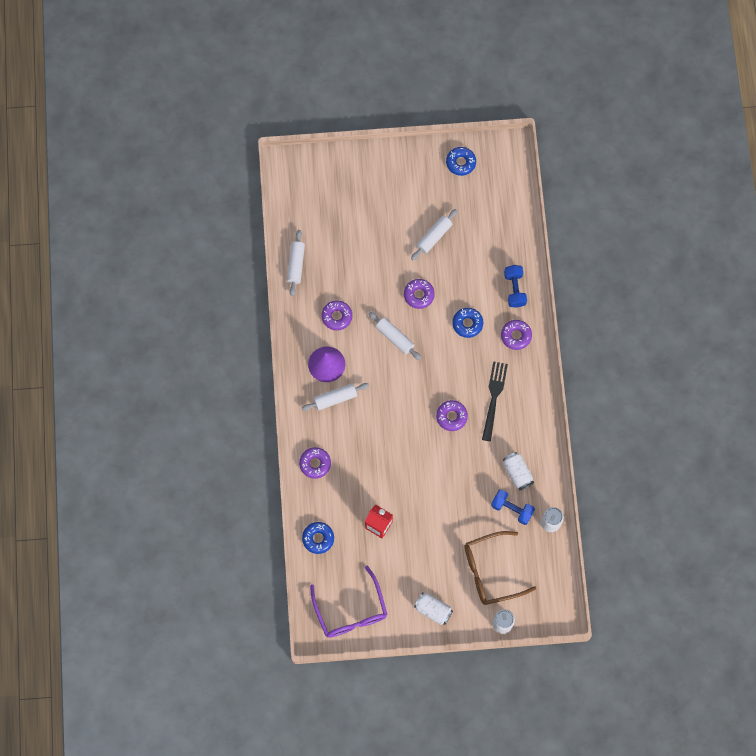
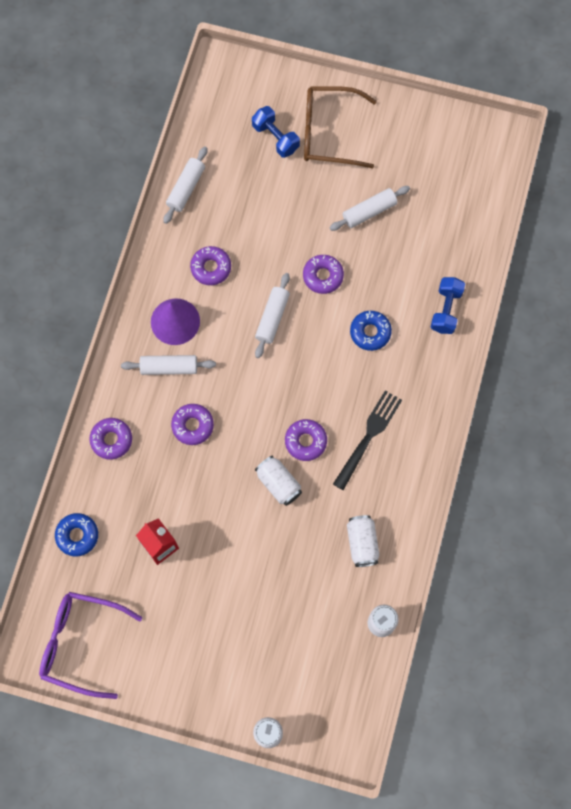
camera: 20 degrees right, 0 degrees up
purple glasses [310,566,388,638] -> purple glasses turned 105 degrees clockwise [39,592,142,699]
white rolling pin [369,312,421,360] -> white rolling pin turned 45 degrees clockwise [255,273,290,358]
white can [414,592,453,625] -> white can moved to [255,456,302,506]
blue donut [446,147,476,176] -> none
brown glasses [465,531,536,605] -> brown glasses moved to [304,86,377,168]
blue dumbbell [491,489,535,525] -> blue dumbbell moved to [252,106,300,158]
purple donut [501,320,532,350] -> purple donut moved to [171,404,214,445]

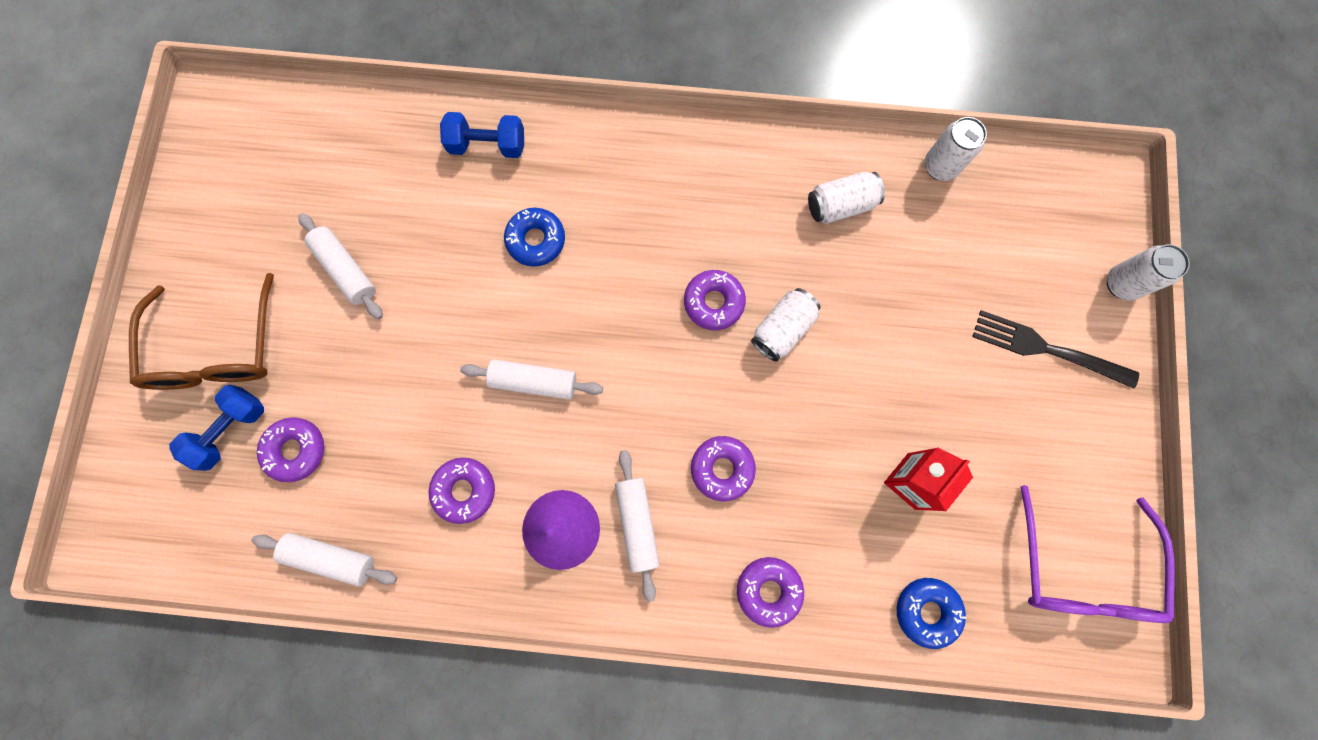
camera: 100 degrees left, 5 degrees up
purple donut [303,255,344,294] -> purple donut moved to [257,417,324,482]
black fork [333,390,402,490] -> black fork moved to [972,310,1139,388]

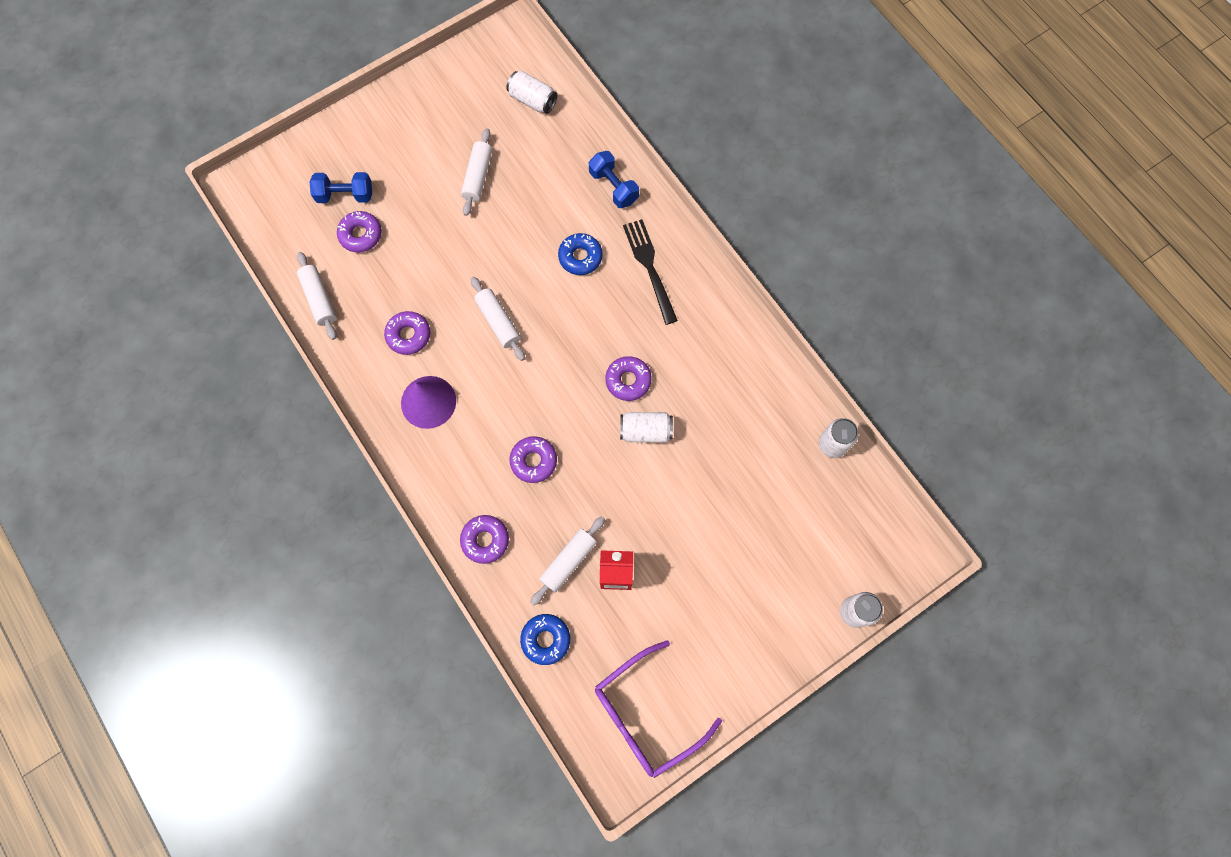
camera: 50 degrees right, 5 degrees down
brown glasses [129,273,274,390] -> none
white rolling pin [615,450,660,602] -> white rolling pin moved to [530,516,605,605]
white can [808,172,885,224] -> white can moved to [506,71,557,114]
black fork [972,310,1139,388] -> black fork moved to [623,219,678,325]

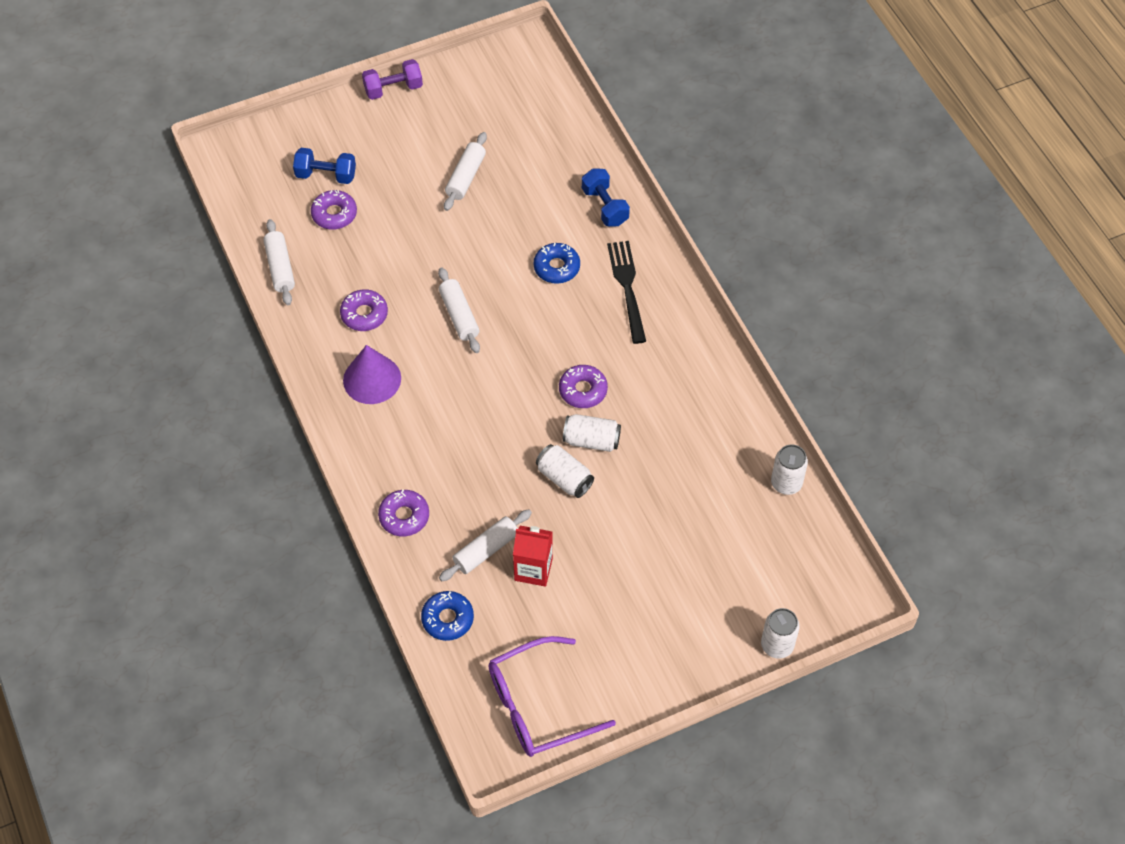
camera: 10 degrees right, 15 degrees down
white can [506,71,557,114] -> white can moved to [536,444,594,498]
purple donut [510,436,557,483] -> none
none -> purple dumbbell [362,59,423,100]

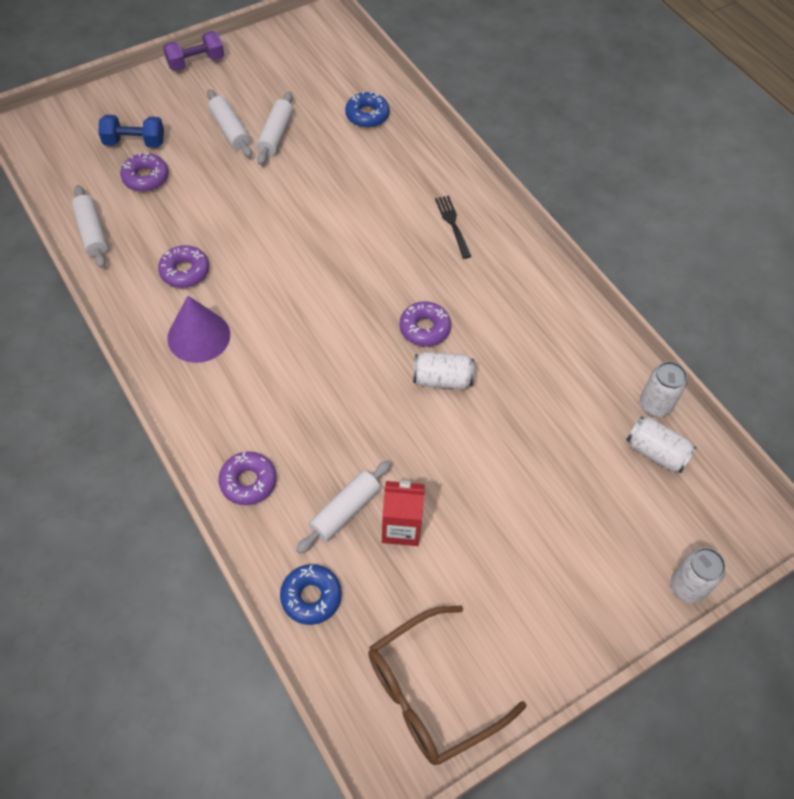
camera: 10 degrees left, 0 degrees up
white rolling pin [438,267,480,353] -> white rolling pin moved to [207,89,252,157]
purple glasses [488,636,616,757] -> brown glasses [368,605,527,765]
blue donut [534,243,580,284] -> blue donut moved to [345,91,390,128]
white can [536,444,594,498] -> white can moved to [627,417,697,473]
blue dumbbell [582,169,630,226] -> none
black fork [607,241,646,344] -> black fork [435,196,472,259], size x0.66

